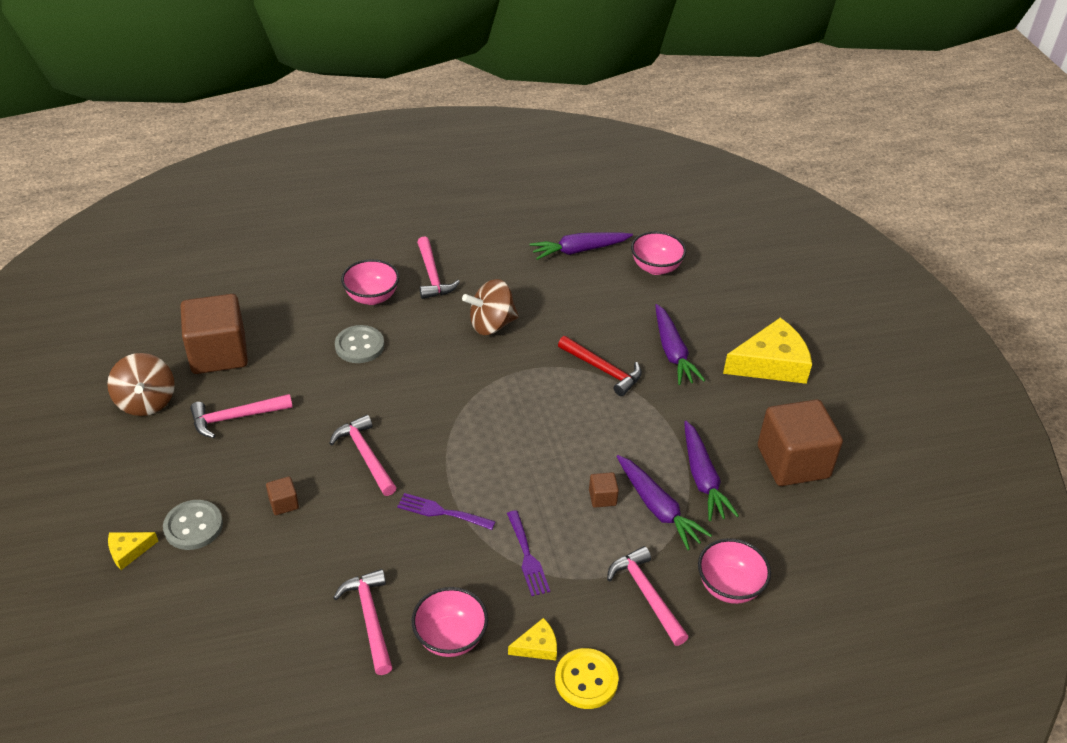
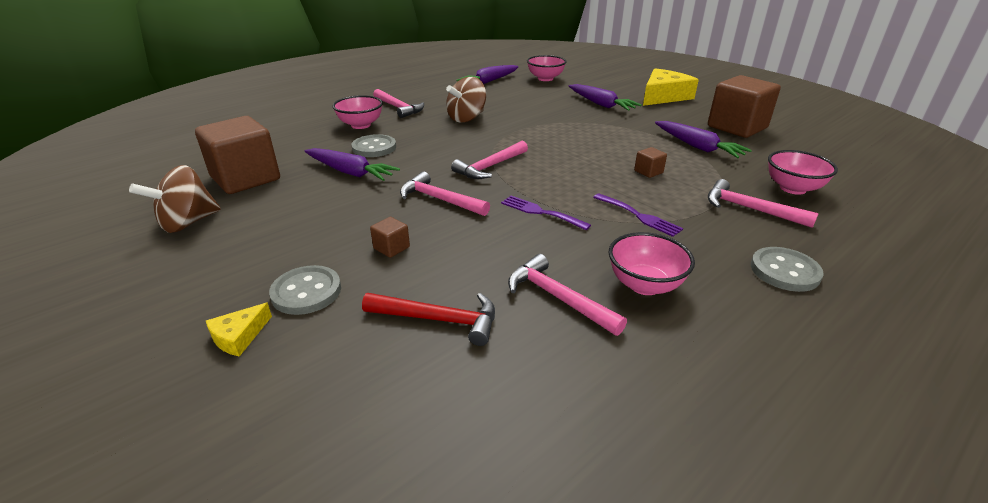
camera: 25 degrees left, 10 degrees down
brown spinning top [107,353,175,416] -> brown spinning top turned 90 degrees clockwise [129,165,221,233]
pink hammer [190,394,293,438] -> pink hammer moved to [451,141,528,179]
purple fork [397,493,496,530] -> purple fork turned 45 degrees clockwise [501,196,591,230]
yellow cheese [508,618,557,660] -> none
yellow button [555,648,619,709] -> grey button [751,247,824,292]
red hammer [558,336,642,396] -> red hammer moved to [362,293,495,346]
purple carrot [616,455,712,550] -> purple carrot moved to [305,148,400,181]

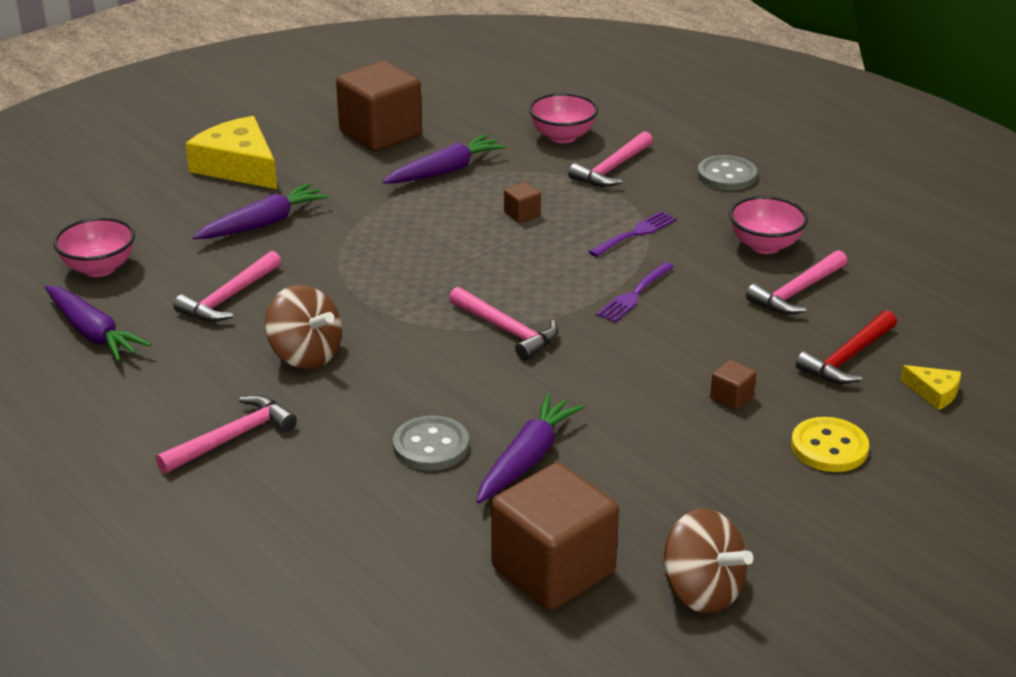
camera: 90 degrees left, 0 degrees up
yellow cheese [206,303,272,357] -> yellow cheese moved to [901,365,961,410]
grey button [269,265,341,315] -> yellow button [791,417,869,472]
pink bowl [332,95,383,129] -> none
red hammer [362,293,495,346] -> red hammer turned 150 degrees counterclockwise [796,310,897,384]
pink hammer [400,171,490,216] -> pink hammer moved to [173,251,282,322]

